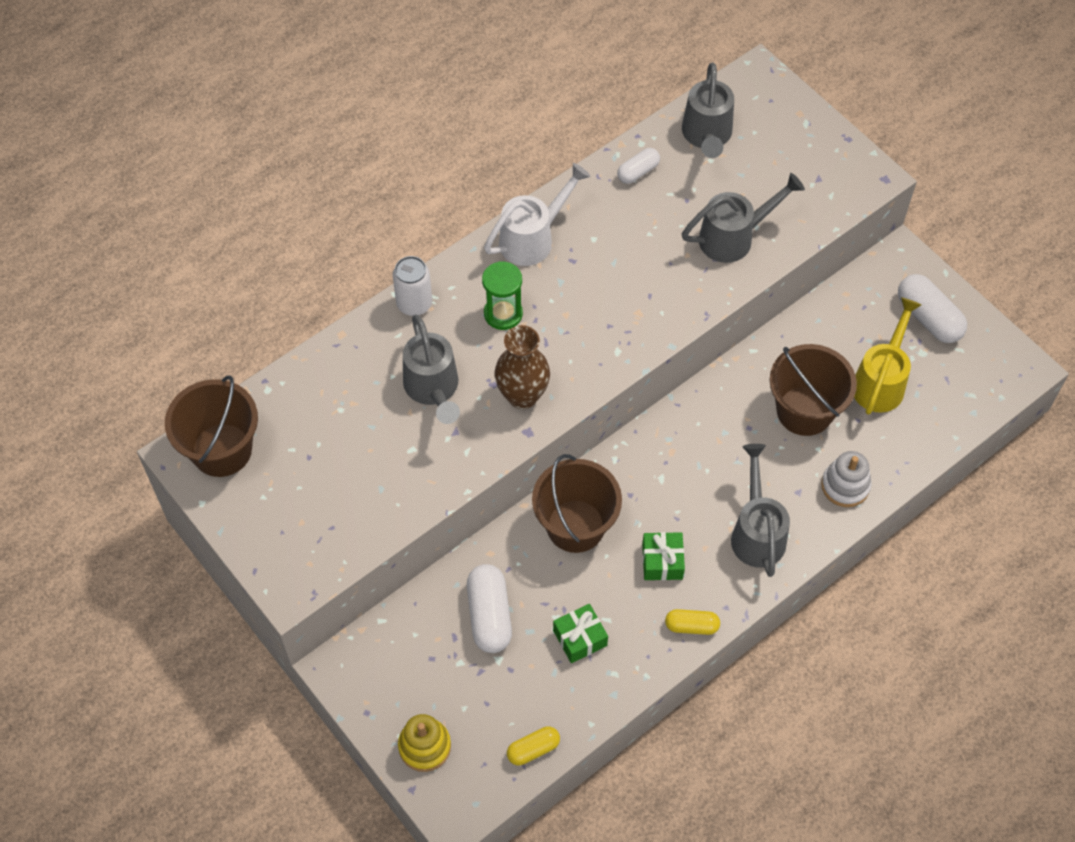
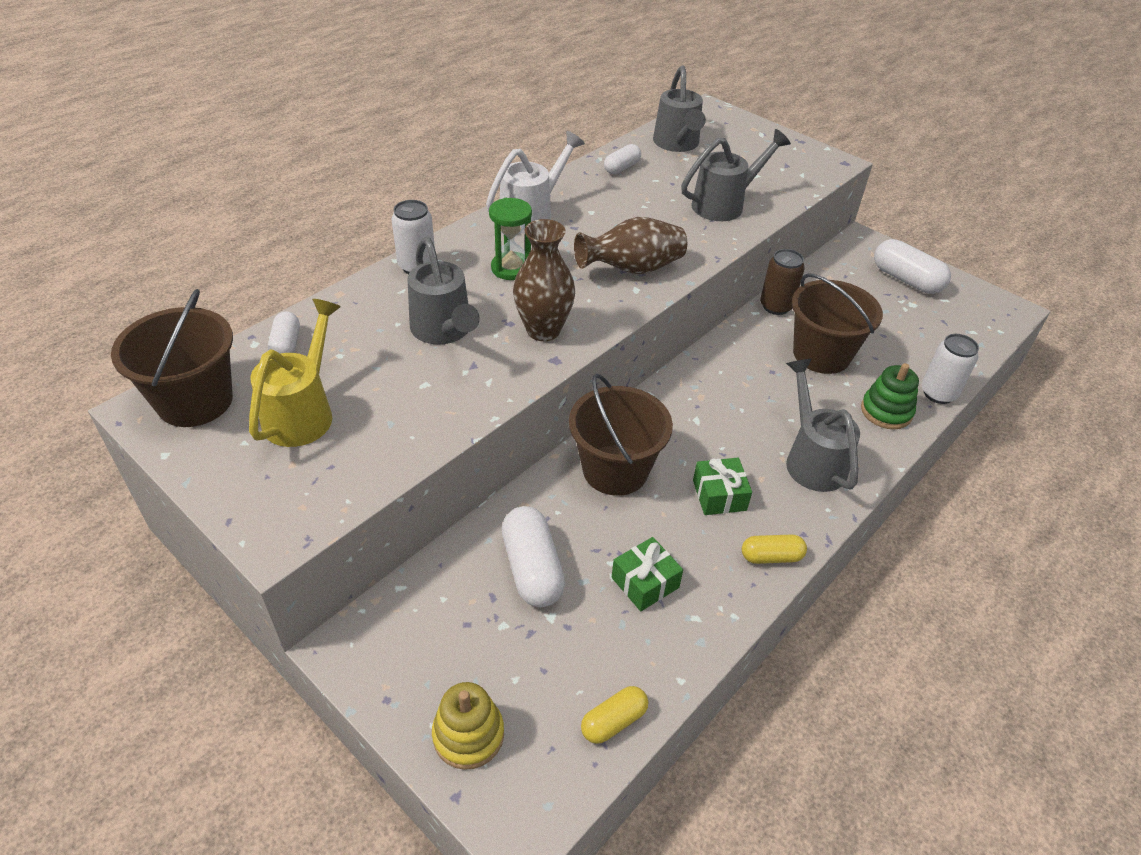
camera: 10 degrees left, 15 degrees down
white stacking toy [821,451,872,507] -> green stacking toy [861,363,919,429]
yellow watering can [854,297,922,415] -> yellow watering can moved to [249,299,341,447]
none -> white capsule [268,311,300,354]
none -> brown vase [574,217,687,274]
none -> brown can [760,249,805,315]
none -> white can [922,334,979,404]

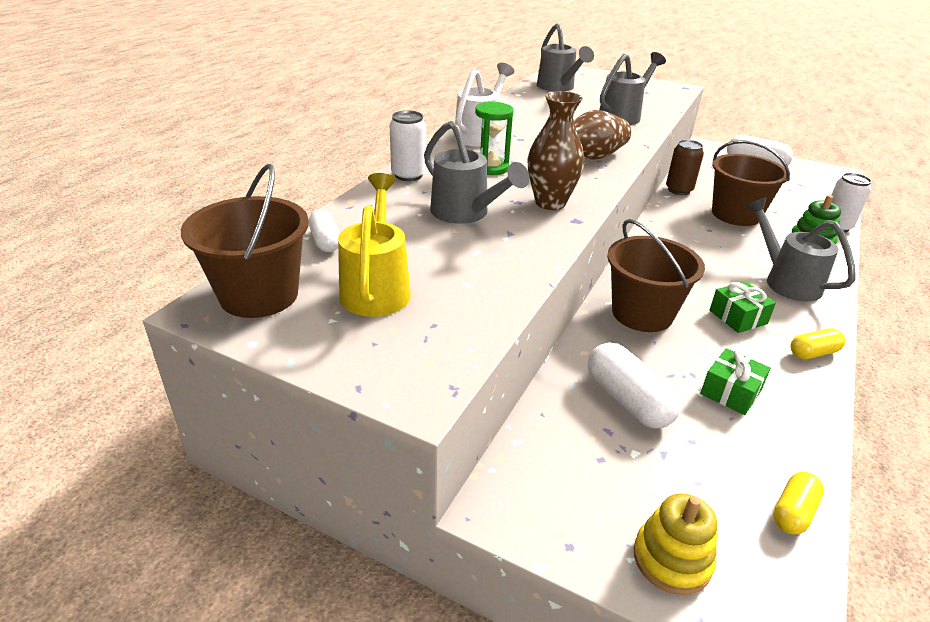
camera: 15 degrees left, 10 degrees down
white capsule [604,144,641,174] -> none

